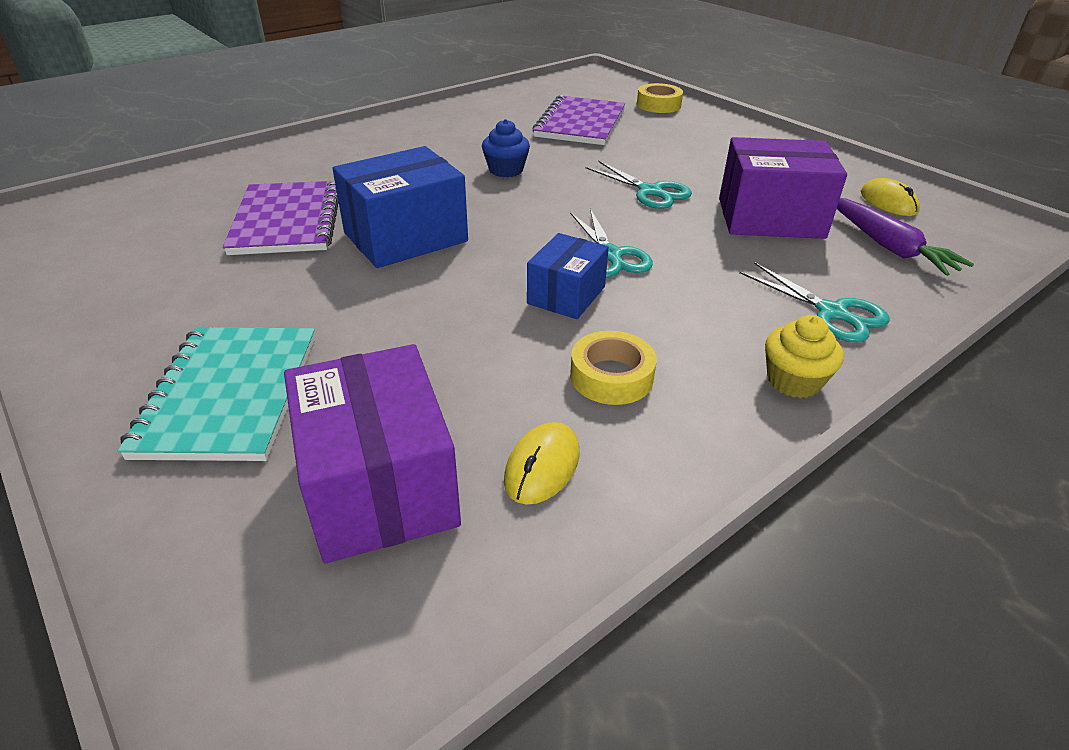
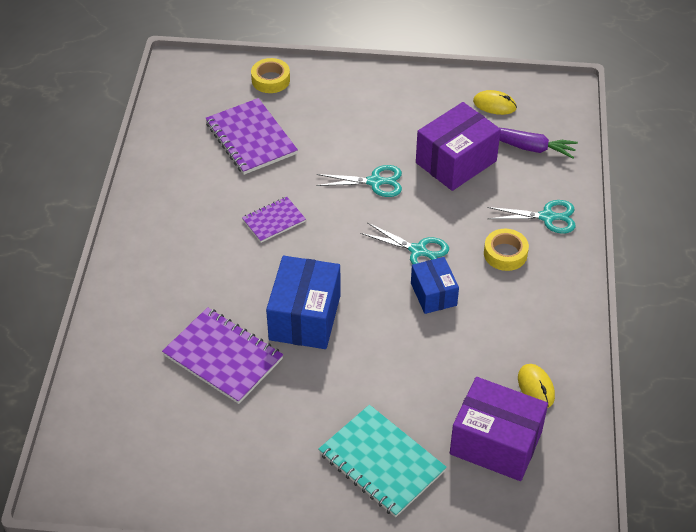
camera: 45 degrees left, 10 degrees up
blue cupcake [482,119,530,177] -> purple notebook [242,197,306,243]
yellow tape [570,331,657,405] -> yellow tape moved to [484,229,529,271]
yellow cupcake [765,315,844,398] -> none

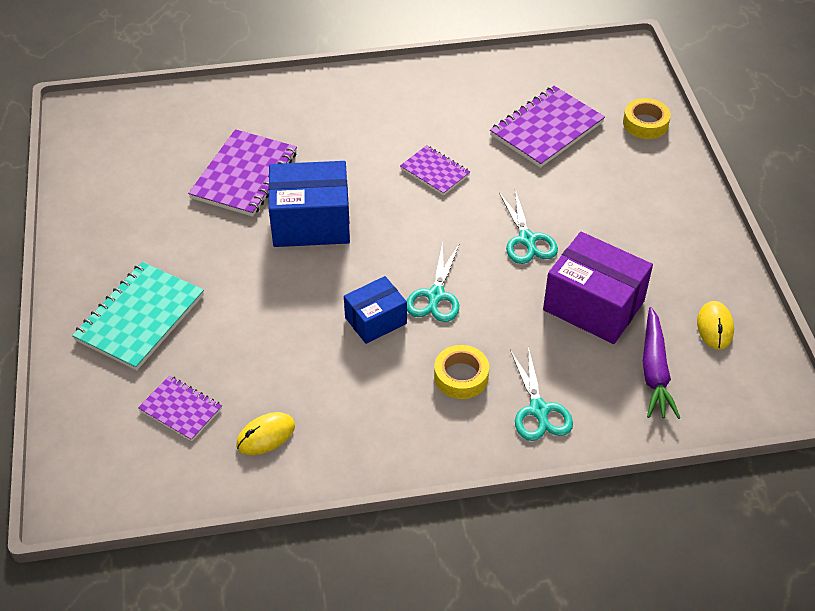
camera: 75 degrees right, 0 degrees up
purple box [450,377,548,481] -> purple notebook [138,375,222,441]

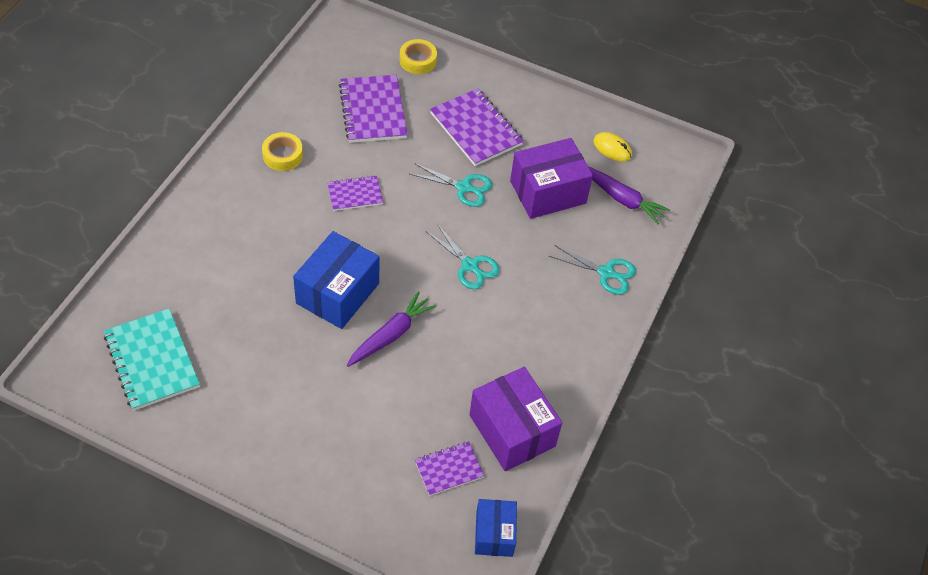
camera: 60 degrees left, 5 degrees up
turquoise notebook [72,262,204,370] -> turquoise notebook moved to [104,309,200,411]
purple notebook [188,129,297,217] -> purple notebook moved to [430,88,524,166]
yellow mouse [236,412,295,455] -> purple box [469,367,562,471]
blue box [344,276,407,344] -> blue box moved to [475,499,517,557]
yellow tape [434,345,489,399] -> yellow tape moved to [262,132,303,171]
none -> purple carrot [347,291,436,367]

